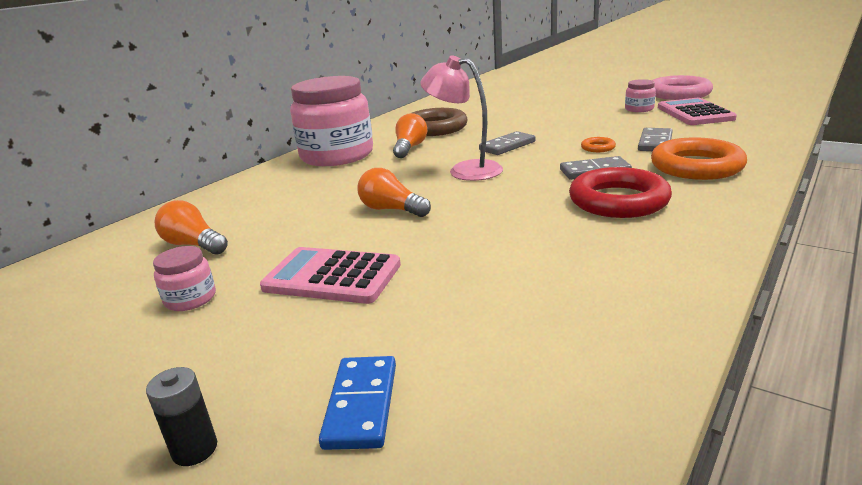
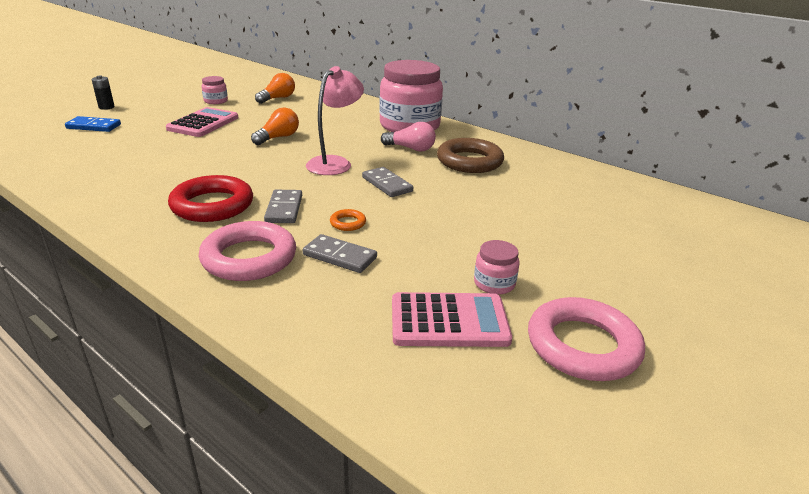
camera: 90 degrees right, 5 degrees up
orange light bulb [393,113,427,158] -> pink light bulb [381,122,436,152]
orange ring [651,138,747,180] -> pink ring [199,221,296,281]

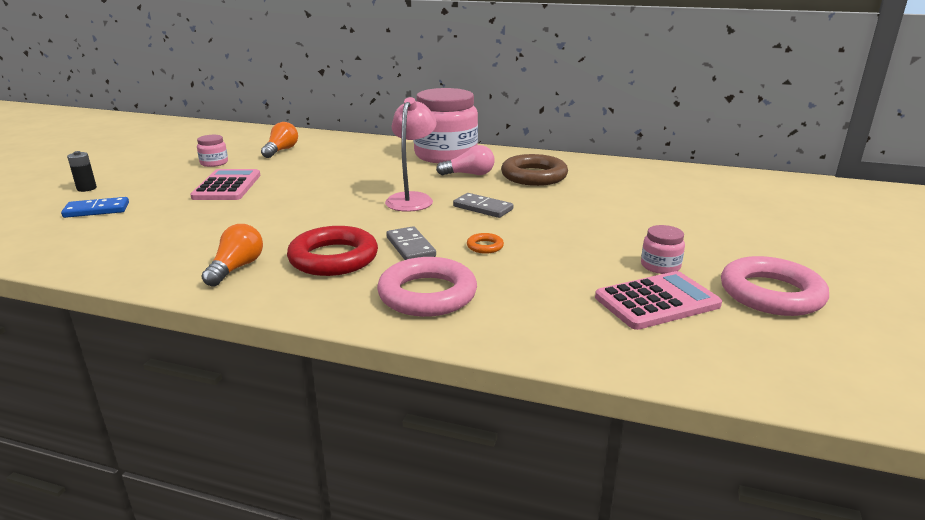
camera: 20 degrees left, 5 degrees down
orange light bulb [251,107,299,145] -> orange light bulb moved to [201,224,263,286]
grey domino [303,234,377,273] -> none

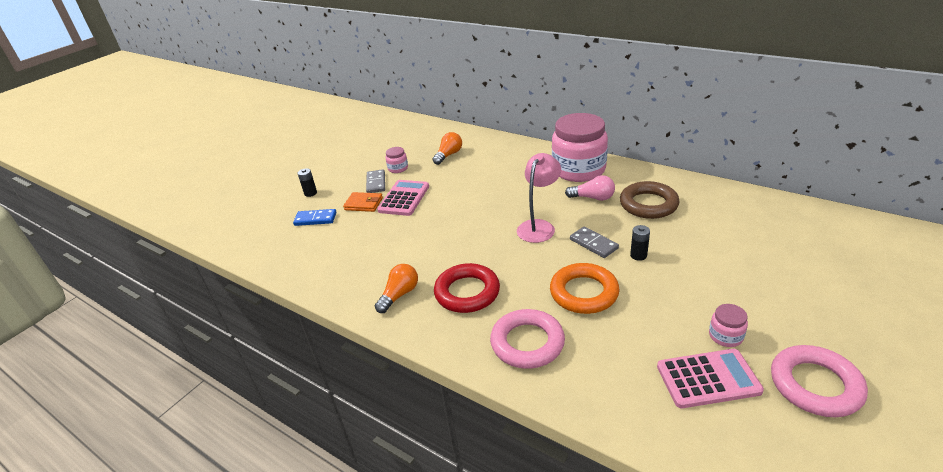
camera: 20 degrees right, 10 degrees up
grey domino [386,226,436,260] -> grey domino moved to [366,169,385,193]
orange ring [467,233,504,254] -> orange ring [550,263,620,314], size x2.31
none -> orange wallet [343,192,383,212]
none -> black battery [630,225,650,261]

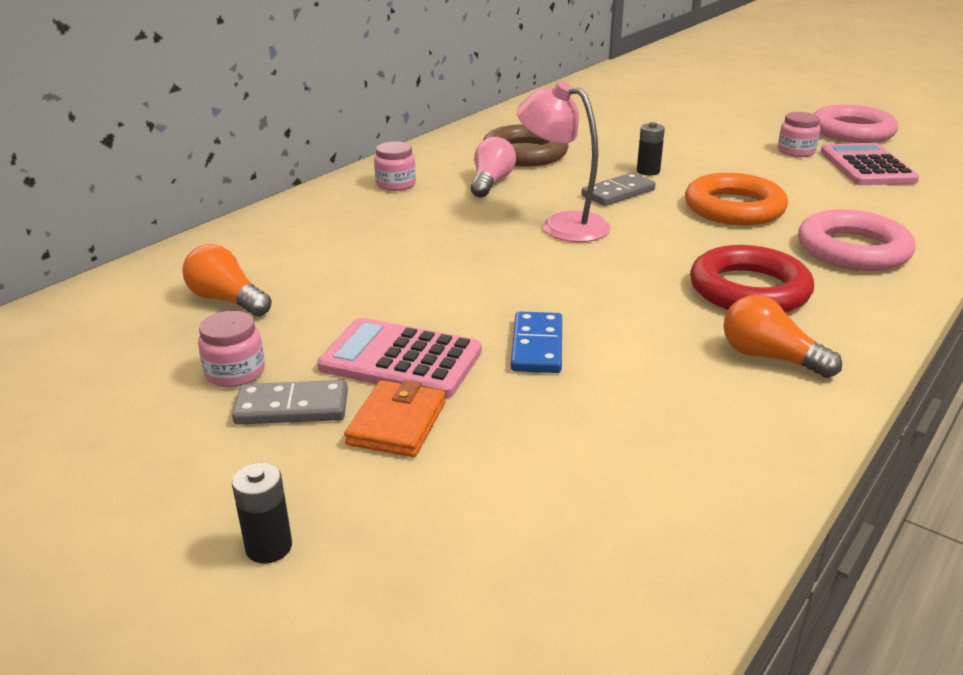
camera: 90 degrees left, 5 degrees down
blue domino [293,209,336,226] -> blue domino moved to [511,311,562,373]
pink jar [552,113,608,182] -> pink jar [374,142,416,191], size x0.41

